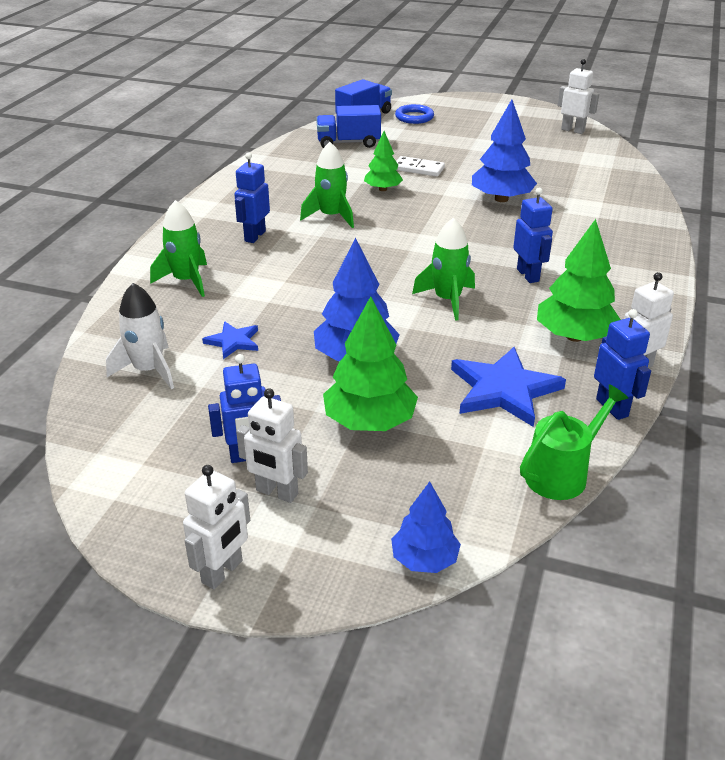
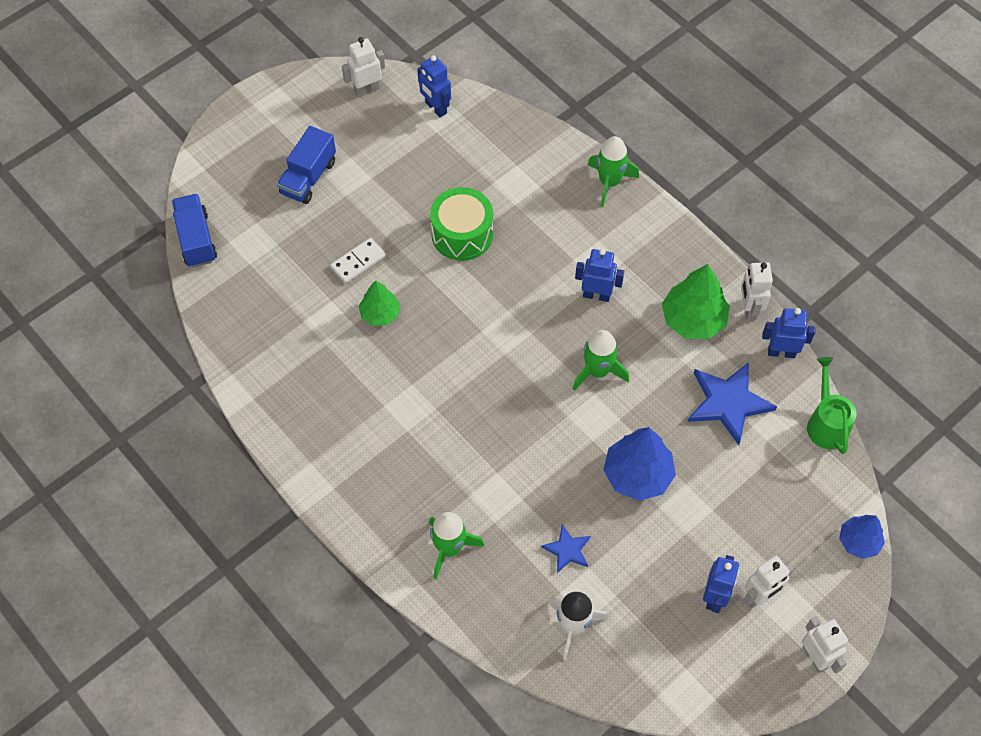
camera: 60 degrees left, 25 degrees up
blue robot [234,152,270,243] -> blue robot moved to [417,55,451,118]
green rocket [300,142,354,228] -> green rocket moved to [588,136,639,207]
blue truck [316,105,381,148] -> blue truck moved to [277,126,336,204]
green tree [323,296,418,431] -> none
blue ring [395,104,434,124] -> none
blue tree [472,100,537,202] -> green drum [430,187,493,261]

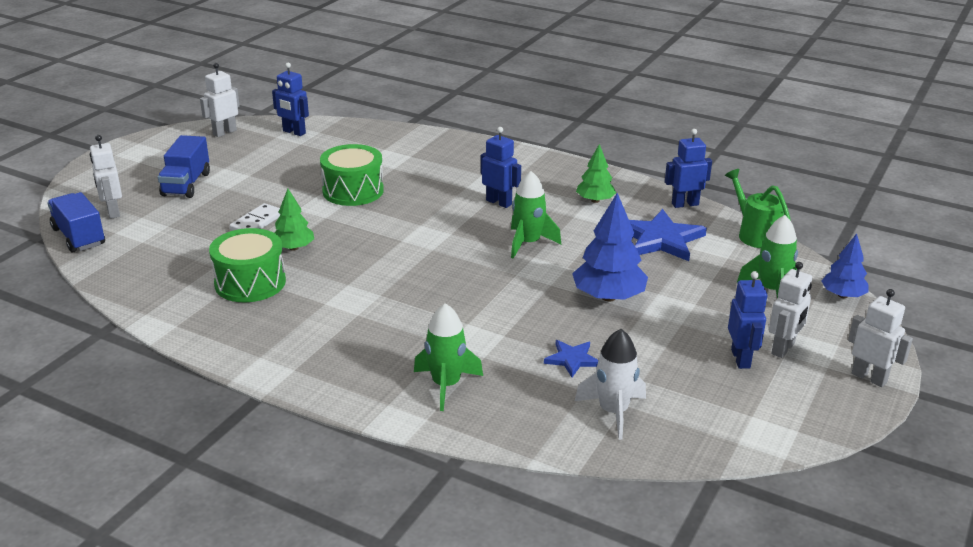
camera: 20 degrees left, 30 degrees down
blue robot [575,249,624,302] -> blue robot turned 45 degrees clockwise [481,127,521,208]
green rocket [588,136,639,207] -> green rocket moved to [737,215,798,298]
green tree [662,264,730,339] -> green tree [576,144,616,203], size x0.62
white robot [741,262,773,320] -> white robot moved to [90,135,122,219]
none -> green drum [209,228,286,302]

